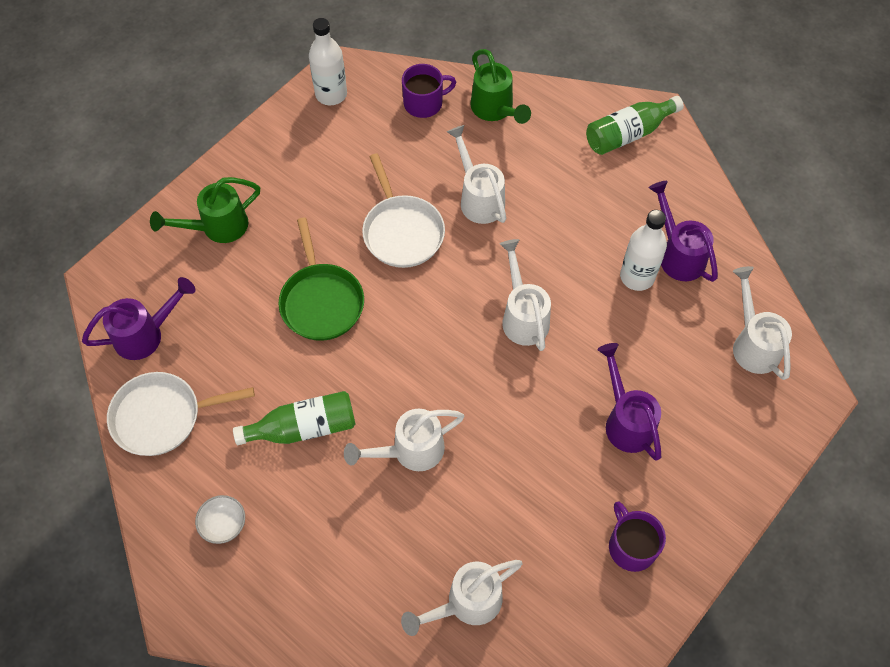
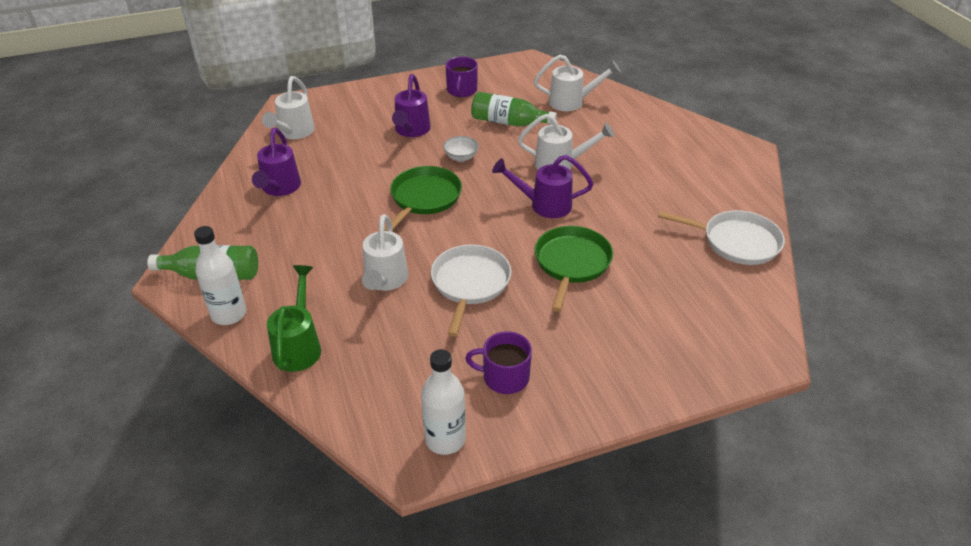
camera: 150 degrees left, 20 degrees down
purple watering can [82,277,195,360] -> purple watering can moved to [492,155,593,218]
green watering can [150,177,260,243] -> none
white bowl [195,495,245,544] -> white bowl moved to [443,136,479,162]
green bottle [233,391,355,445] -> green bottle moved to [471,92,557,127]
purple mug [402,64,456,118] -> purple mug moved to [465,331,532,394]
white watering can [500,239,551,351] -> green pan [384,166,462,231]
white bottle [620,210,667,291] -> white bottle moved to [194,226,246,325]

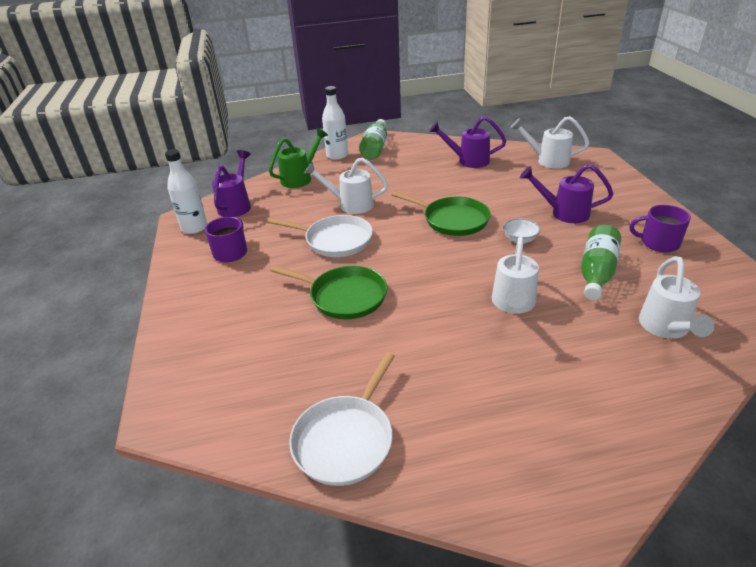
camera: 100 degrees right, 5 degrees down
green watering can [267,265,321,372] -> green watering can turned 60 degrees counterclockwise [269,128,328,188]
purple watering can [492,155,593,218] -> purple watering can moved to [212,150,251,217]

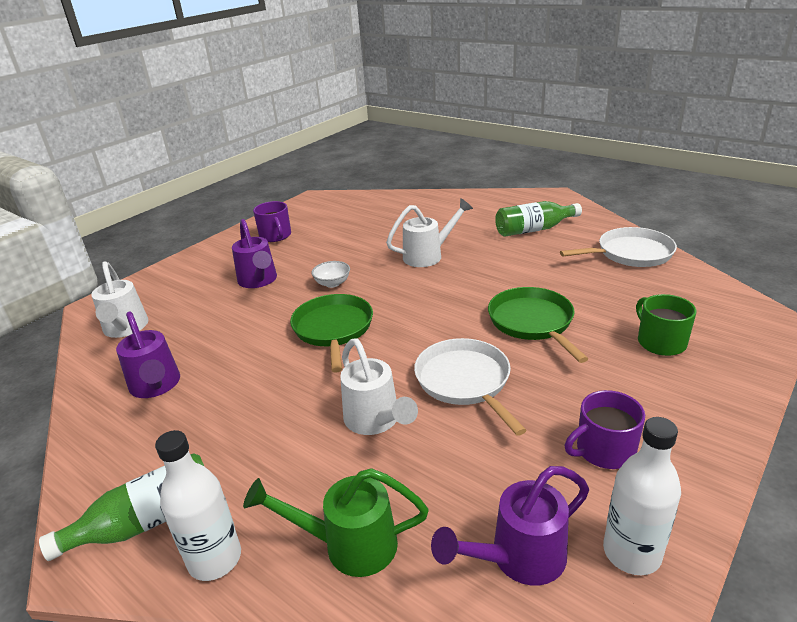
camera: 130 degrees left, 5 degrees down
green bottle [581,225,621,300] -> green bottle moved to [495,201,582,237]
white watering can [639,256,714,339] -> none
none -> green mug [636,294,697,356]

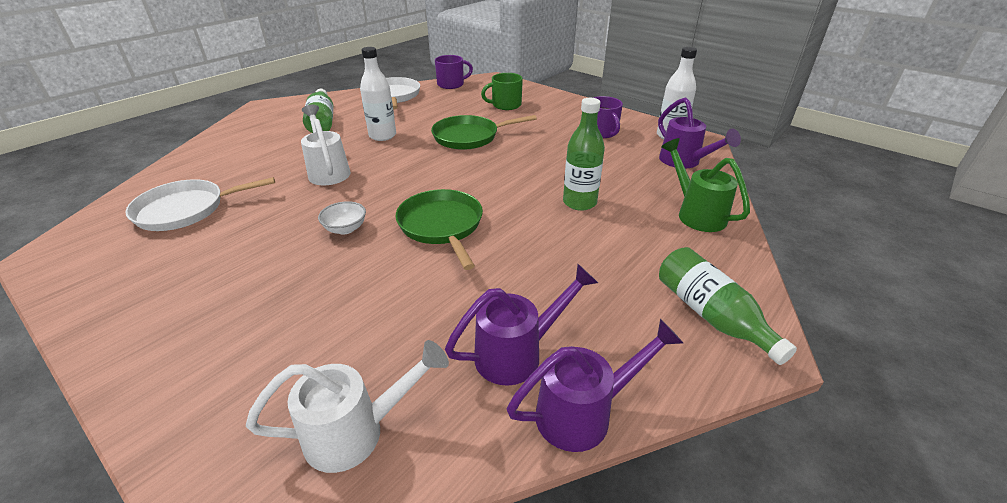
camera: 90 degrees left, 5 degrees up
white bottle [155,430,241,581] -> white bottle moved to [360,47,396,141]
purple watering can [232,219,277,288] -> purple watering can moved to [507,319,683,452]
green watering can [243,468,429,577] -> green watering can turned 150 degrees clockwise [661,138,750,232]
purple mug [253,201,291,242] -> purple mug moved to [435,55,473,89]
green pan [290,294,373,373] -> green pan turned 75 degrees clockwise [395,189,483,270]
white watering can [340,339,418,435] -> green bottle [563,98,605,211]
white pan [414,338,527,436] -> white pan moved to [125,177,275,231]

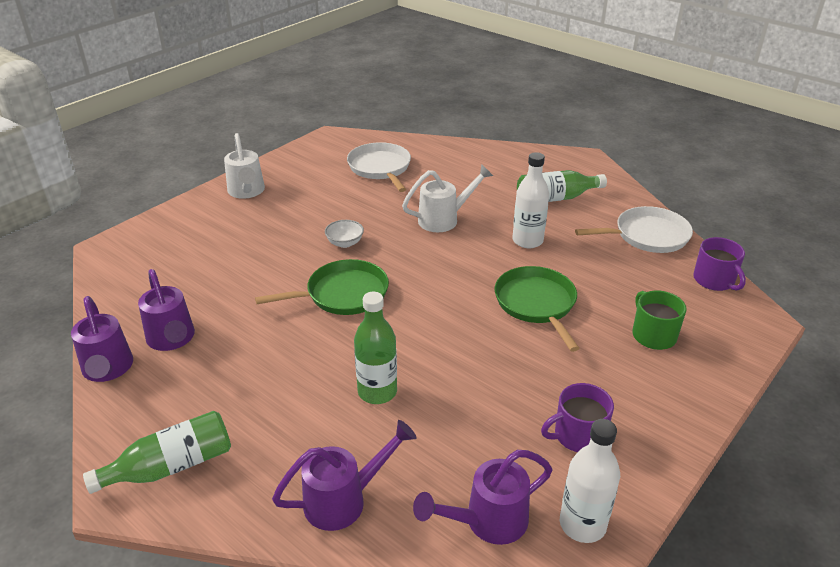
camera: 90 degrees right, 0 degrees up
white watering can [246,340,449,473] -> white watering can moved to [224,133,265,199]
green watering can [661,138,750,232] -> purple watering can [272,420,417,531]

